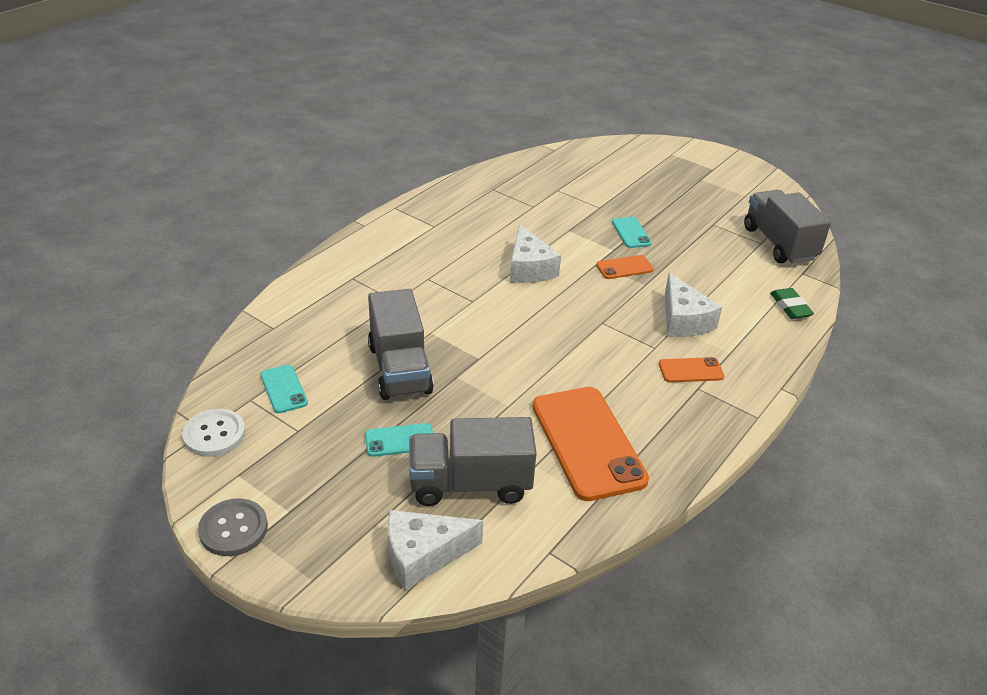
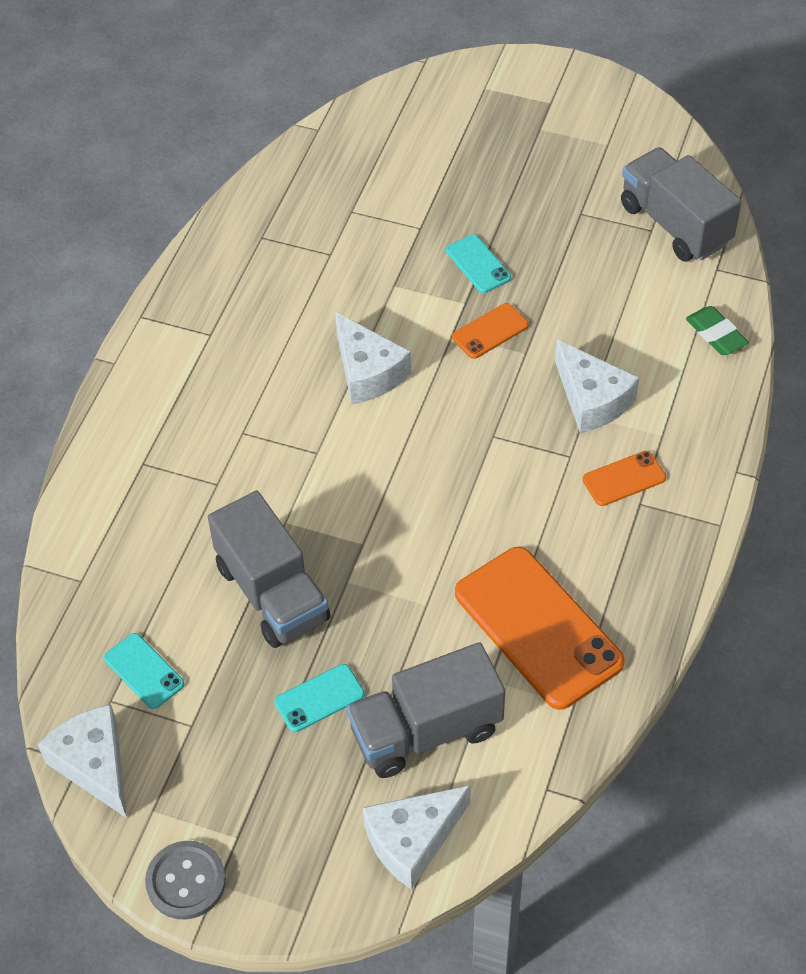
camera: 15 degrees left, 15 degrees up
white button [182,409,246,457] -> white cheese [38,704,127,818]

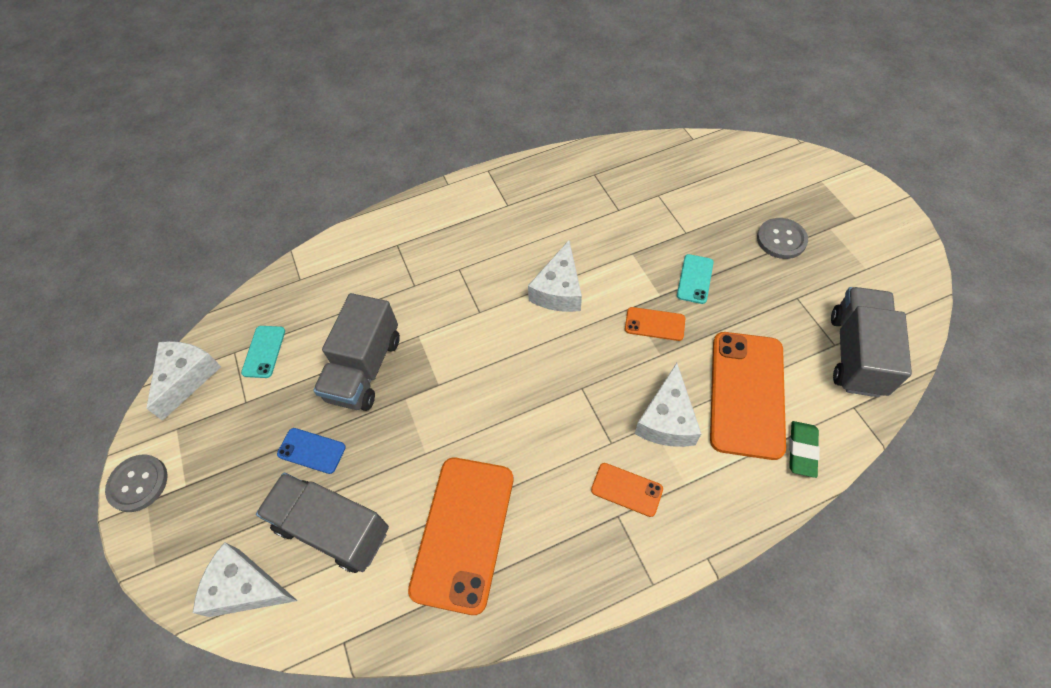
camera: 50 degrees right, 5 degrees up
turquoise phone [274,664,365,732] -> blue phone [277,428,346,474]
none -> orange phone [710,332,786,460]
none -> grey button [757,218,808,259]

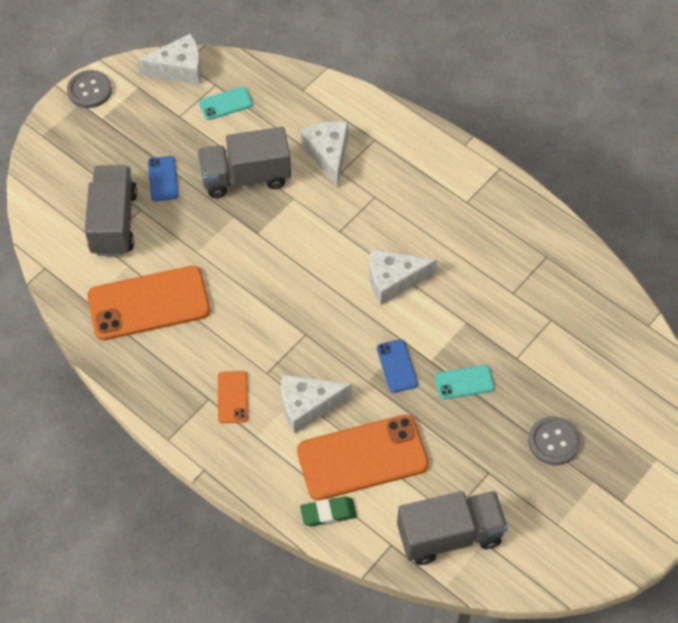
camera: 60 degrees right, 0 degrees up
white cheese [193,542,298,617] -> white cheese moved to [301,121,348,187]
orange phone [625,307,685,341] -> blue phone [377,339,418,393]

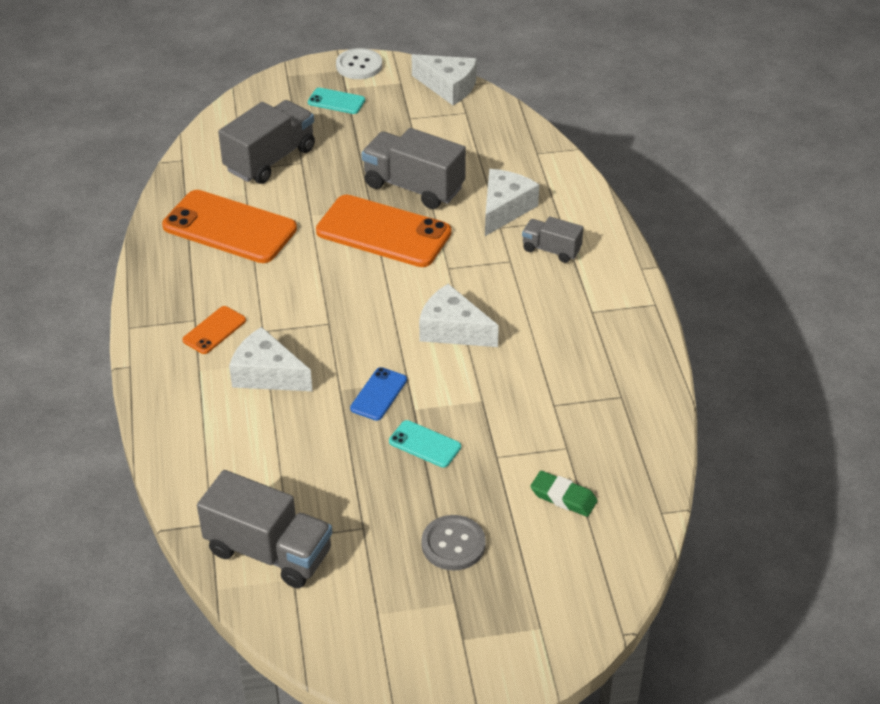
camera: 40 degrees right, 15 degrees down
grey button [67,70,112,108] -> white button [336,48,382,79]
blue phone [148,156,178,201] -> none
turquoise phone [199,87,253,120] -> turquoise phone moved to [308,88,365,114]
orange phone [297,415,429,500] -> orange phone moved to [316,195,451,267]
green eraser [300,497,357,526] -> green eraser moved to [530,471,598,517]
none -> grey truck [522,217,584,263]

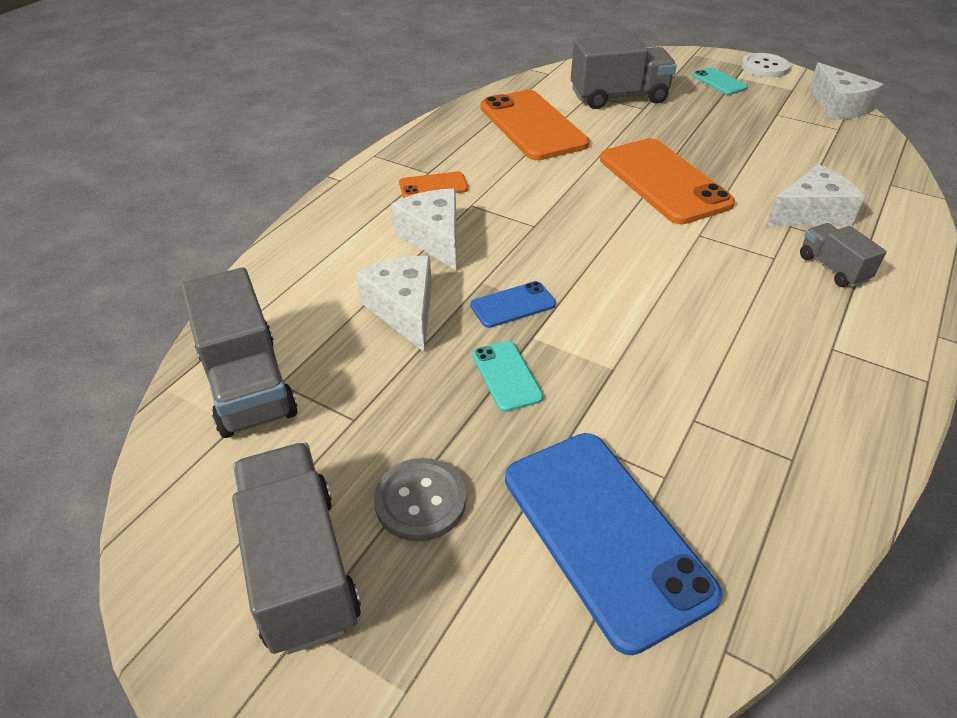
camera: 40 degrees right, 0 degrees up
grey truck [361,128,466,209] -> grey truck moved to [232,443,361,654]
white cheese [419,284,499,347] -> white cheese moved to [356,256,432,352]
green eraser [530,471,598,517] -> blue phone [505,433,722,655]

